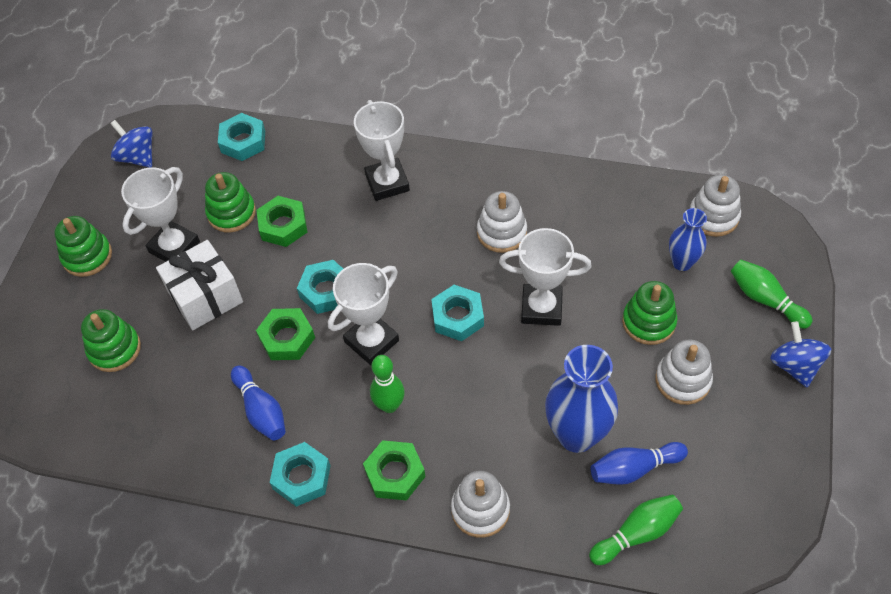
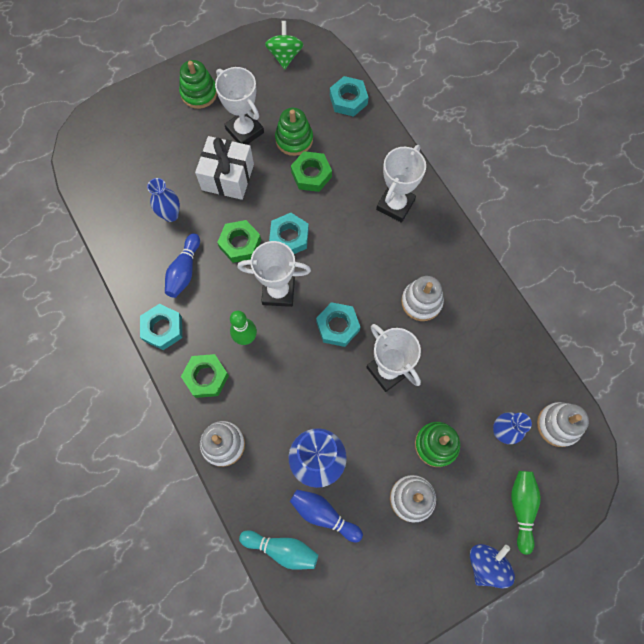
camera: 45 degrees right, 15 degrees up
green stacking toy [81,309,141,372] -> none
blue spinning top [110,120,152,168] -> green spinning top [265,21,304,69]
white trophy [121,167,200,262] -> white trophy turned 60 degrees clockwise [215,67,264,145]
green bowling pin [589,494,683,565] -> turquoise bowling pin [239,530,318,570]
none -> blue vase [147,178,180,222]

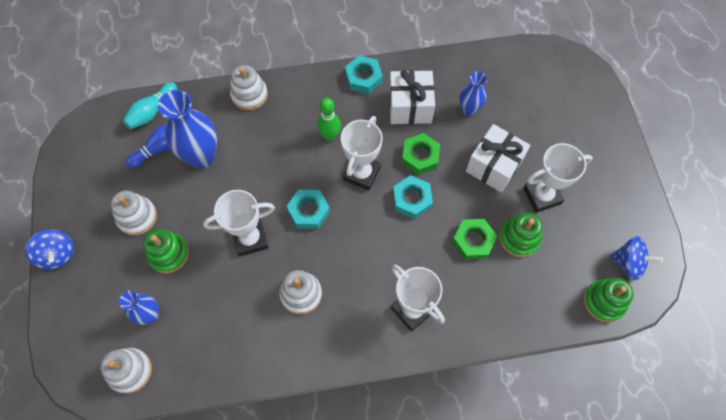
camera: 110 degrees right, 5 degrees down
blue bowling pin [165,233,200,298] -> white gift [389,70,435,124]
green stacking toy [179,60,217,109] -> green stacking toy moved to [583,278,634,322]
green nut [181,354,229,398] -> none
green spinning top [265,21,304,69] -> blue spinning top [610,236,663,280]
turquoise nut [330,76,368,117] -> none
green bowling pin [511,471,541,555] -> none

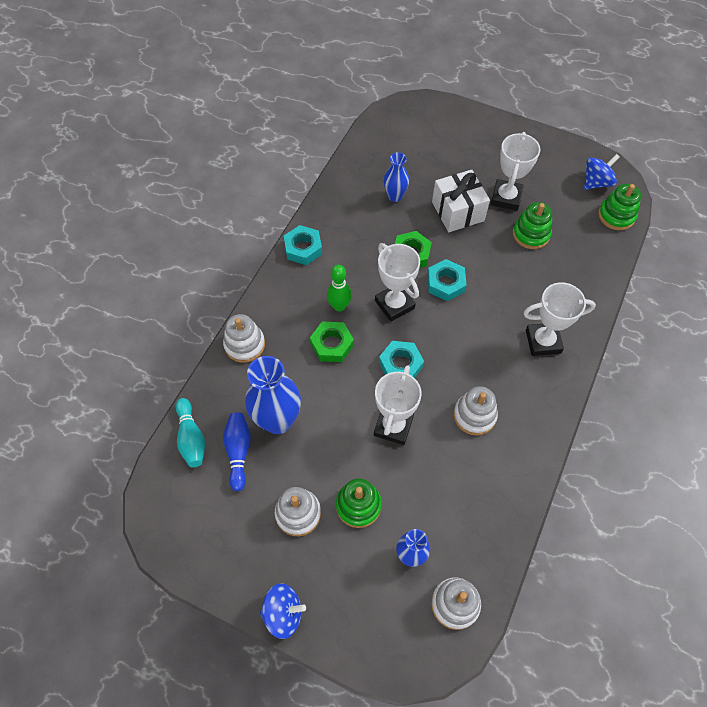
camera: 55 degrees left, 5 degrees down
white gift [389,70,435,124] -> none
green nut [452,219,497,260] -> green nut moved to [310,322,354,362]

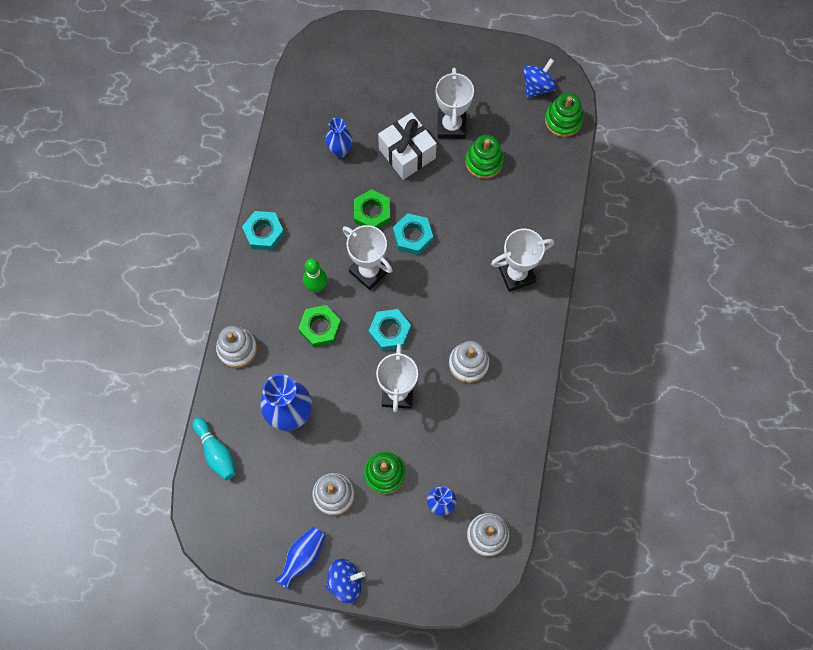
camera: 15 degrees left, 10 degrees up
blue bowling pin [223,413,251,491] -> none
none -> blue vase [274,527,325,590]

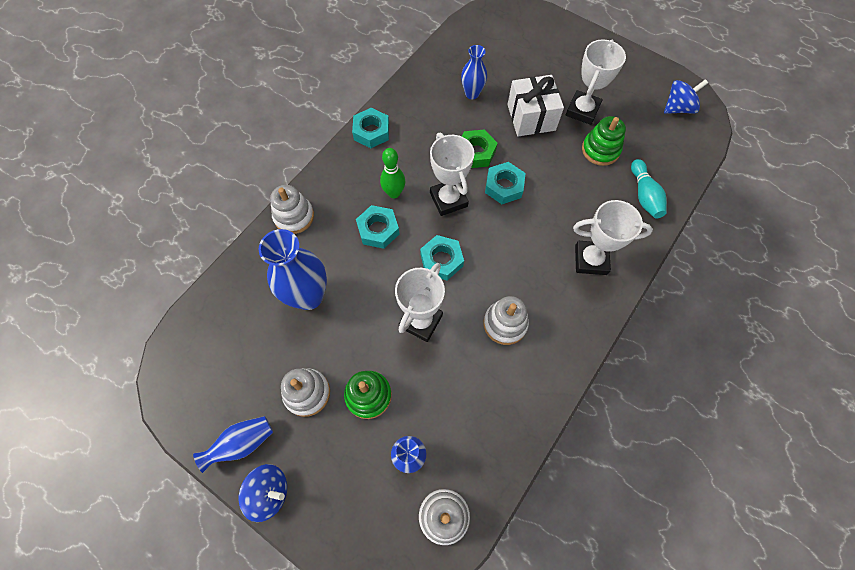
camera: 25 degrees right, 5 degrees down
turquoise bowling pin [192,417,236,480] -> turquoise bowling pin moved to [631,159,667,218]
green nut [298,305,341,347] -> turquoise nut [356,205,399,249]
green stacking toy [545,93,583,137] -> none

